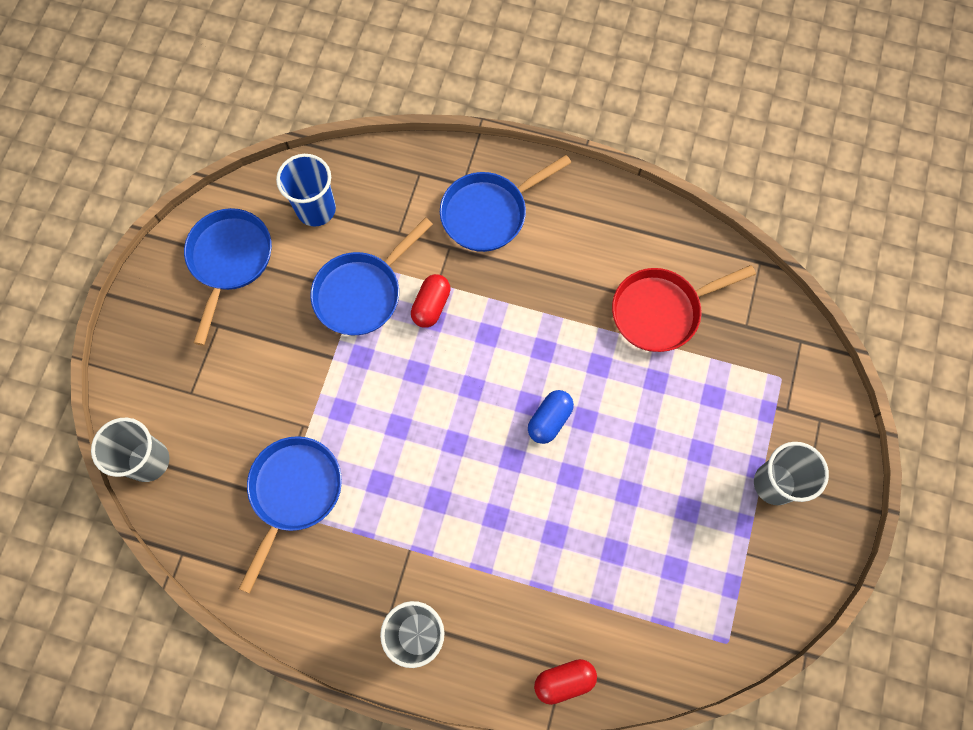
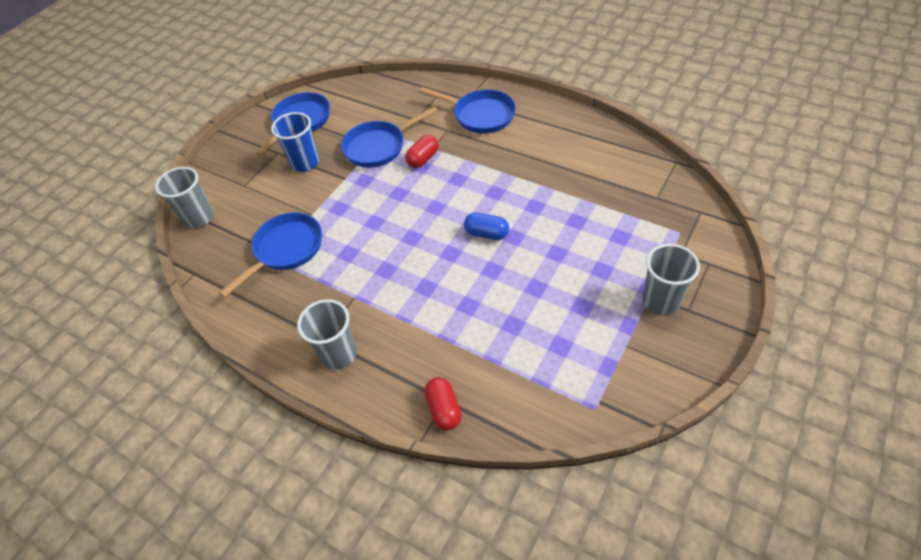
camera: 20 degrees right, 20 degrees down
blue cup [276,154,336,227] -> blue cup moved to [271,112,319,172]
blue pan [440,155,571,252] -> blue pan turned 135 degrees counterclockwise [419,87,516,134]
blue capsule [528,390,574,444] -> blue capsule turned 60 degrees clockwise [464,213,509,240]
red capsule [534,659,597,705] -> red capsule turned 75 degrees clockwise [424,377,462,430]
red pan [612,265,756,352] -> none

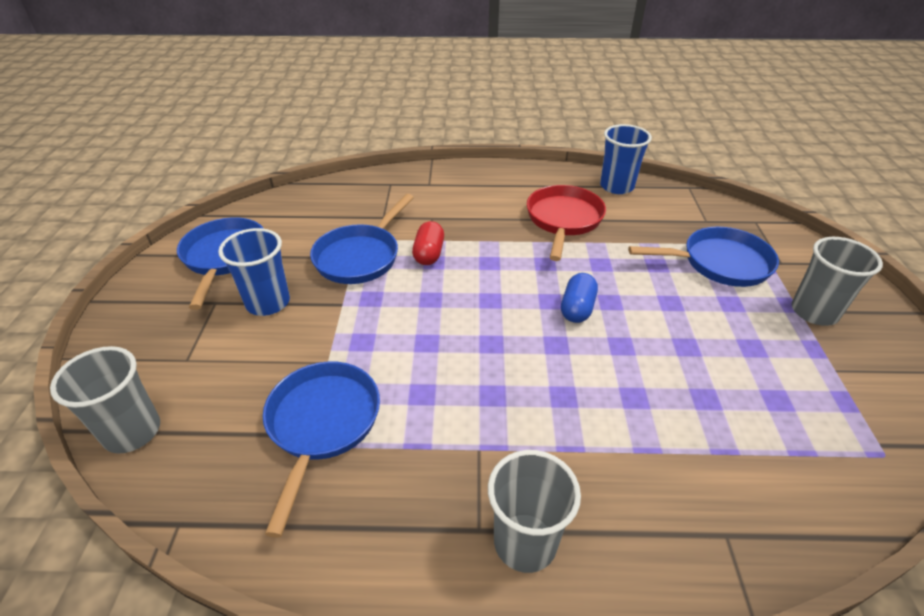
camera: 35 degrees left, 10 degrees down
blue pan [419,87,516,134] -> blue pan moved to [628,227,779,287]
red capsule [424,377,462,430] -> none
blue capsule [464,213,509,240] -> blue capsule turned 60 degrees counterclockwise [561,273,598,323]
none -> red pan [527,185,606,261]
none -> blue cup [600,124,652,194]

